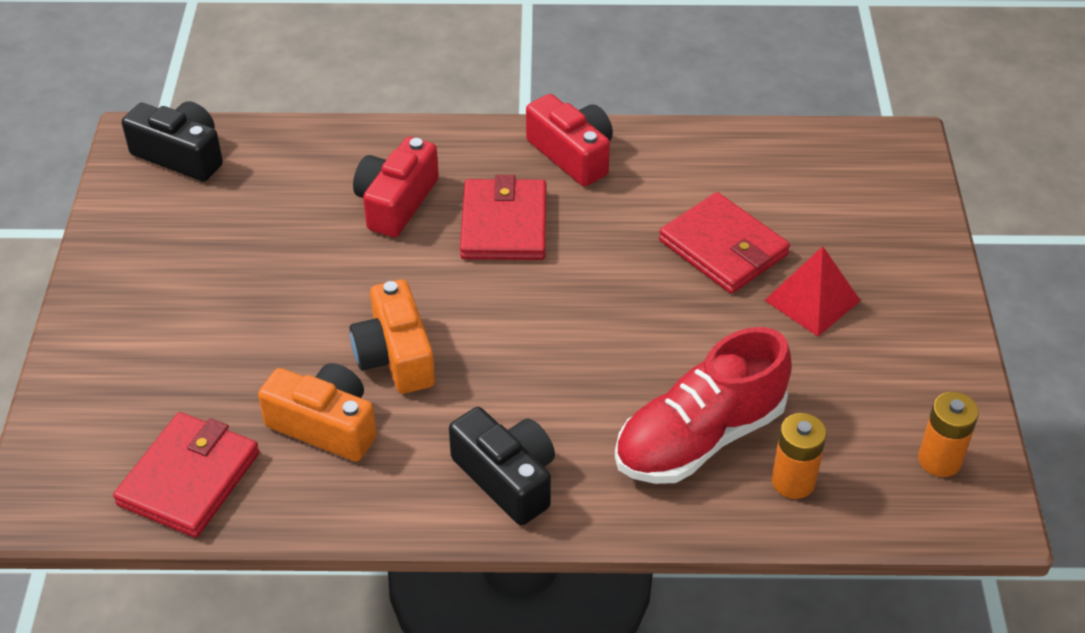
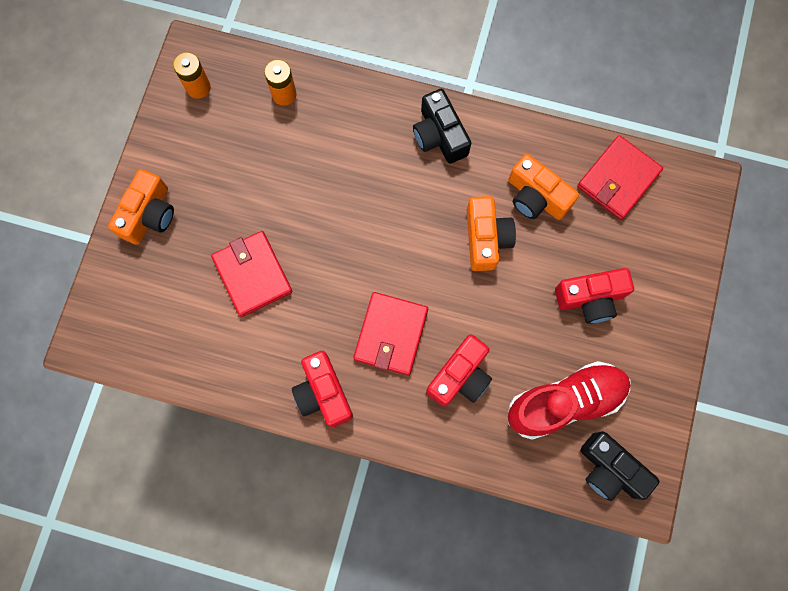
camera: 165 degrees left, 30 degrees up
red shoe [615,327,792,484] -> red shoe moved to [508,361,630,439]
red pyramid [764,246,861,336] -> none
none -> orange camera [108,169,174,245]
none -> red camera [555,268,634,324]

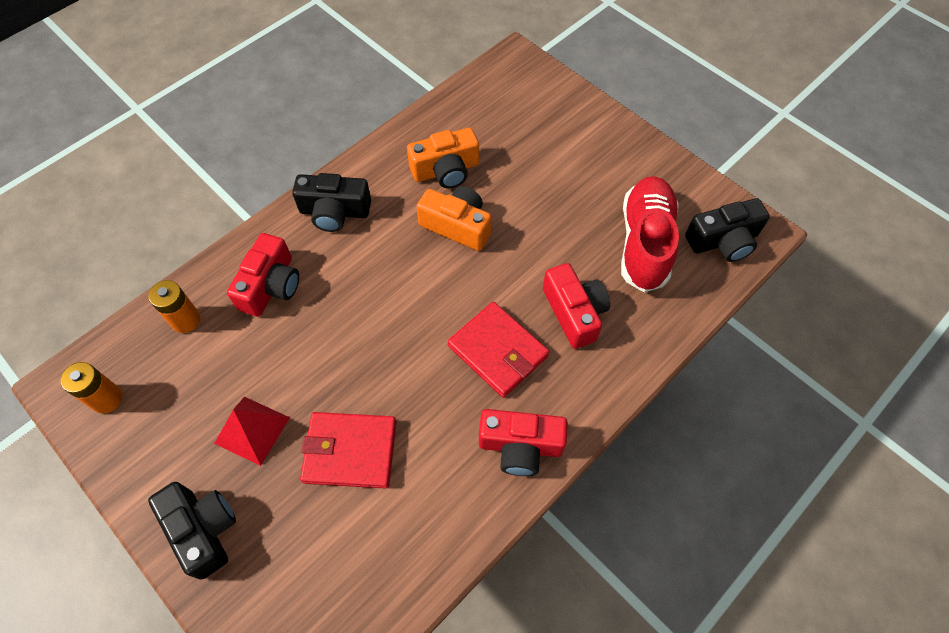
camera: 60 degrees left, 15 degrees down
orange camera [108,169,174,245] -> black camera [148,482,236,580]
red camera [555,268,634,324] -> red camera moved to [227,233,299,317]
red wallet [577,135,663,220] -> none
none -> red pyramid [214,397,290,466]

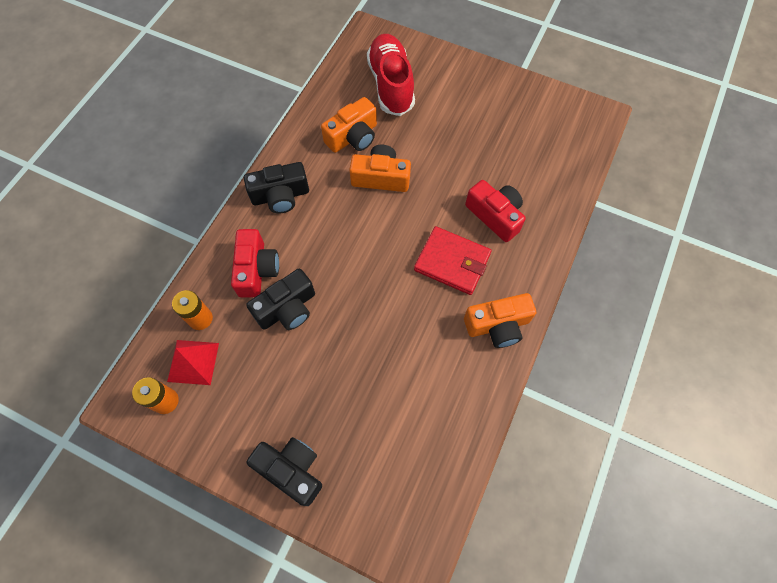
camera: 20 degrees left, 5 degrees up
red pyramid [214,397,290,466] -> red pyramid moved to [167,340,219,385]
red wallet [300,412,397,489] -> none
red camera [479,409,568,476] -> orange camera [464,293,536,348]
red shoe [621,176,679,292] -> red shoe moved to [367,34,415,116]
black camera [685,198,770,262] -> black camera moved to [246,268,315,330]

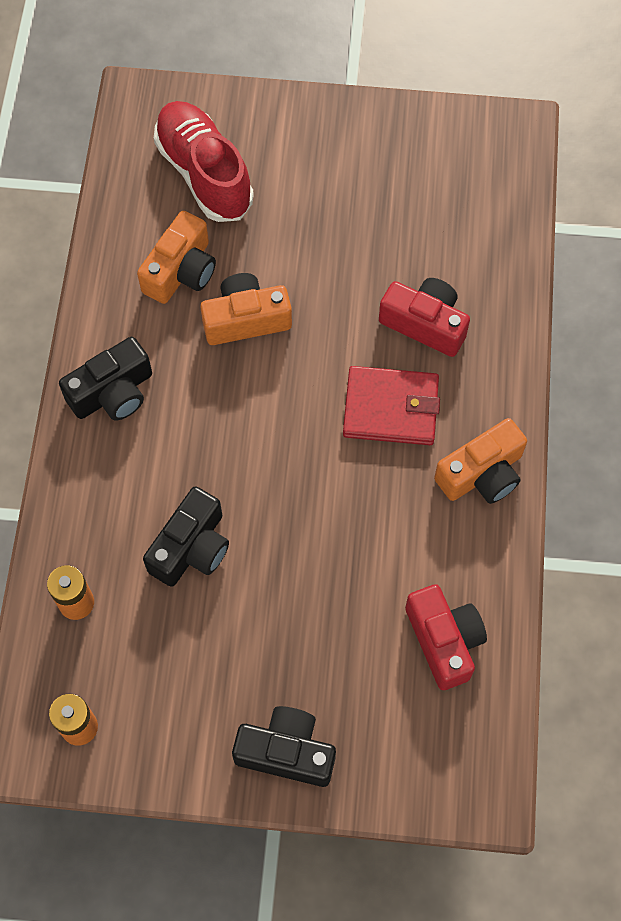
camera: 20 degrees left, 0 degrees up
red pyramid [167,340,219,385] -> none
red camera [231,229,279,298] -> red camera moved to [405,584,487,690]

